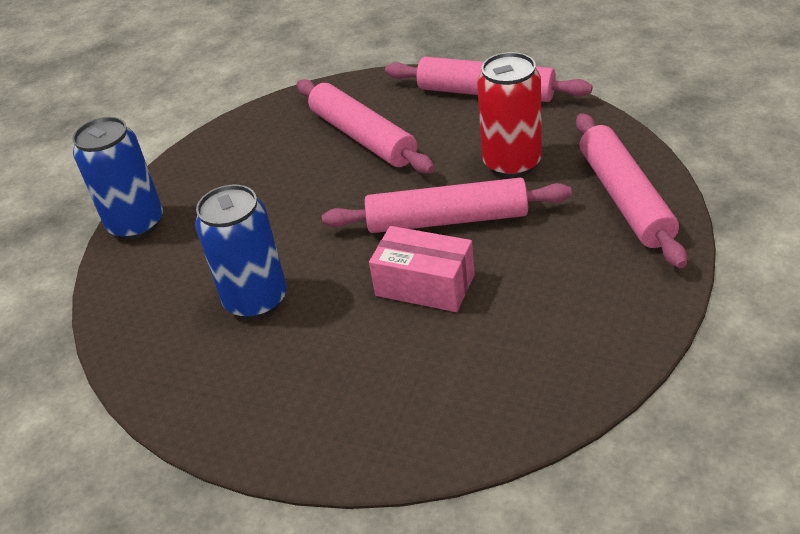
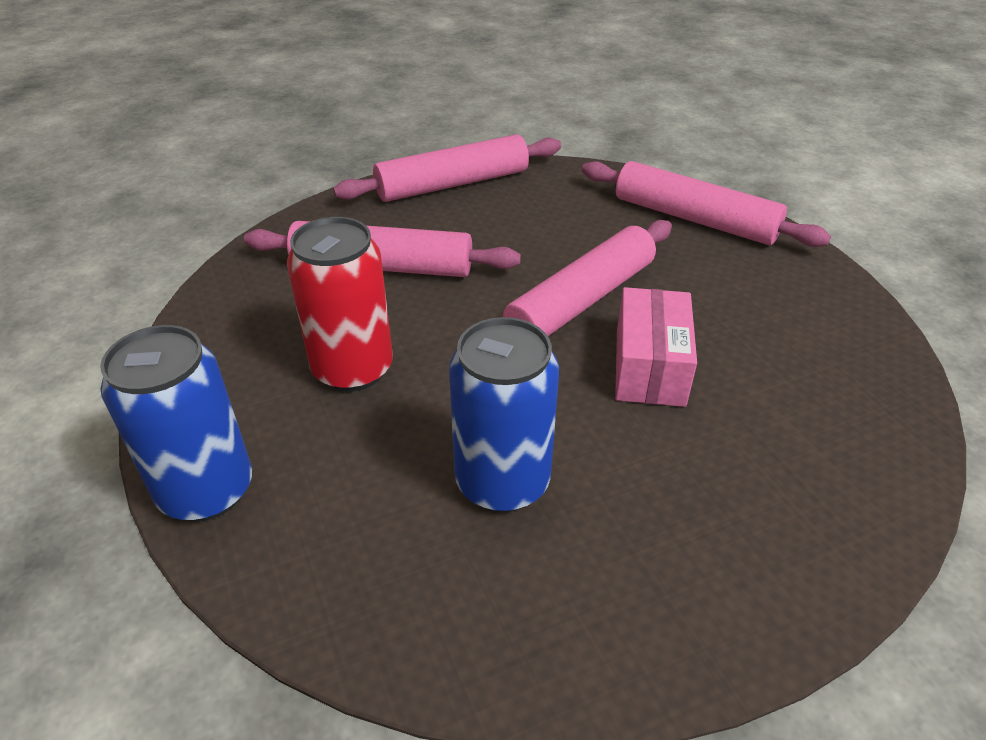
camera: 50 degrees left, 0 degrees up
pink box [369,226,475,312] -> pink box turned 60 degrees counterclockwise [615,287,697,407]
red can [477,52,542,178] -> red can moved to [287,217,393,392]

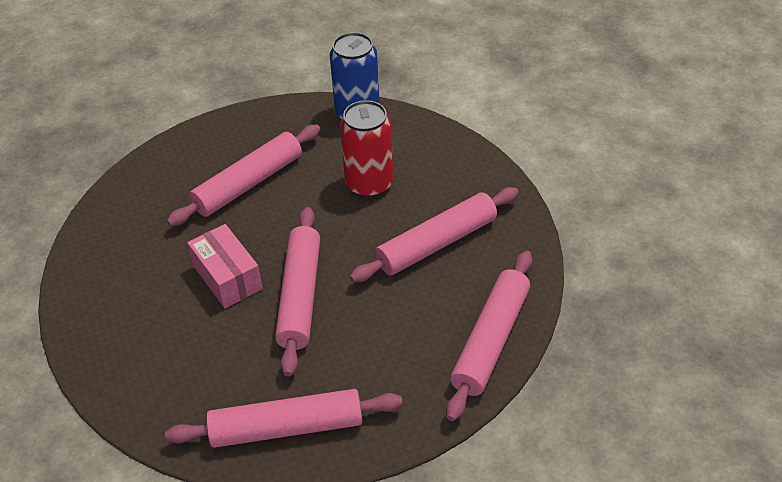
camera: 140 degrees right, 5 degrees up
blue can [449,317,559,512] -> pink rolling pin [167,125,321,226]

